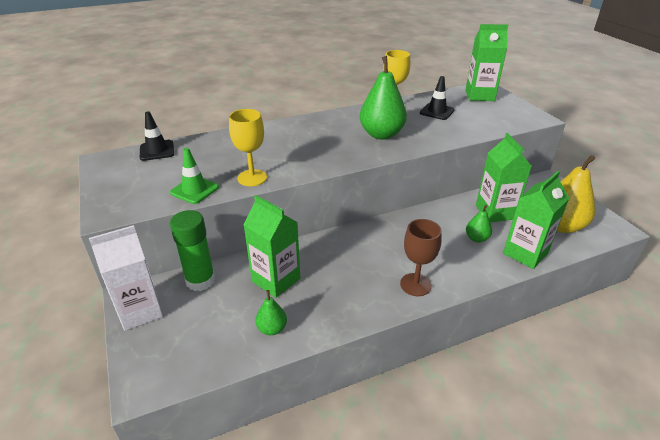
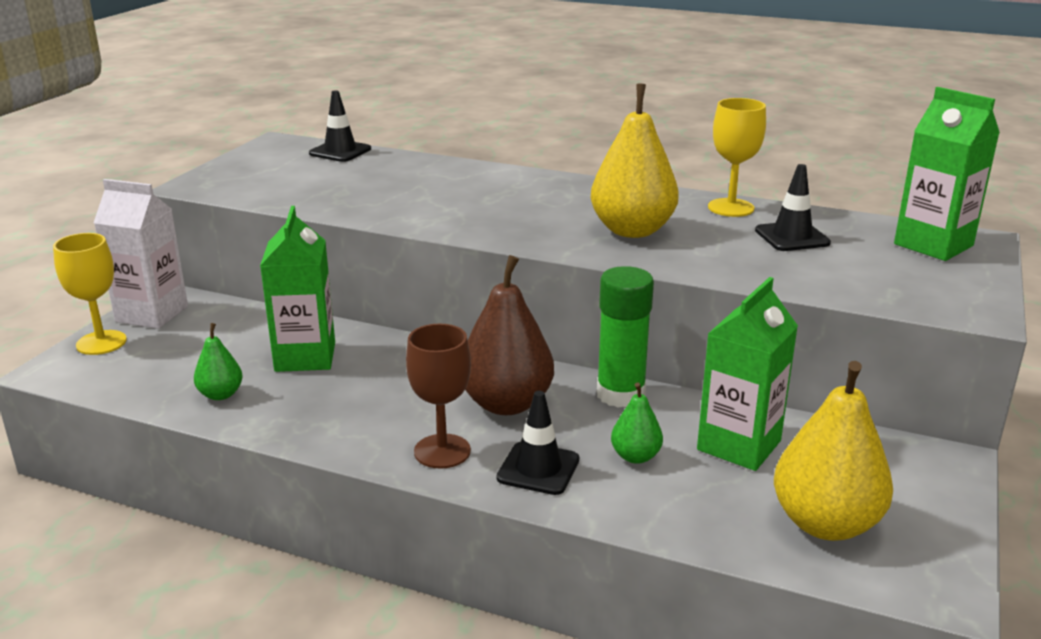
camera: 45 degrees right, 10 degrees down
green traffic cone [170,148,219,204] -> none
green glue stick [170,210,215,291] -> green glue stick moved to [596,266,654,408]
yellow goblet [229,109,267,186] -> yellow goblet moved to [53,233,127,355]
green pear [360,56,407,140] -> yellow pear [591,84,679,238]
green carton [503,171,569,269] -> none
none -> brown pear [465,255,554,415]
none -> black traffic cone [497,391,579,495]

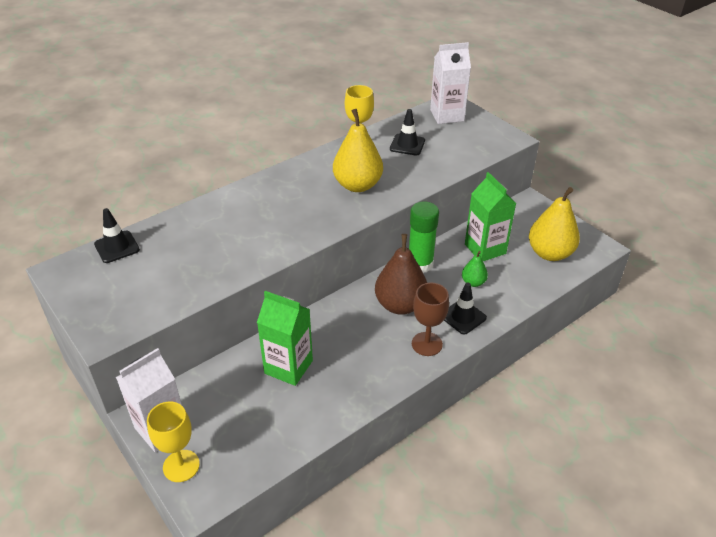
camera: 60 degrees left, 15 degrees up
green pear [194,323,243,400] -> none
green carton [894,87,1000,261] -> white carton [430,42,471,124]

